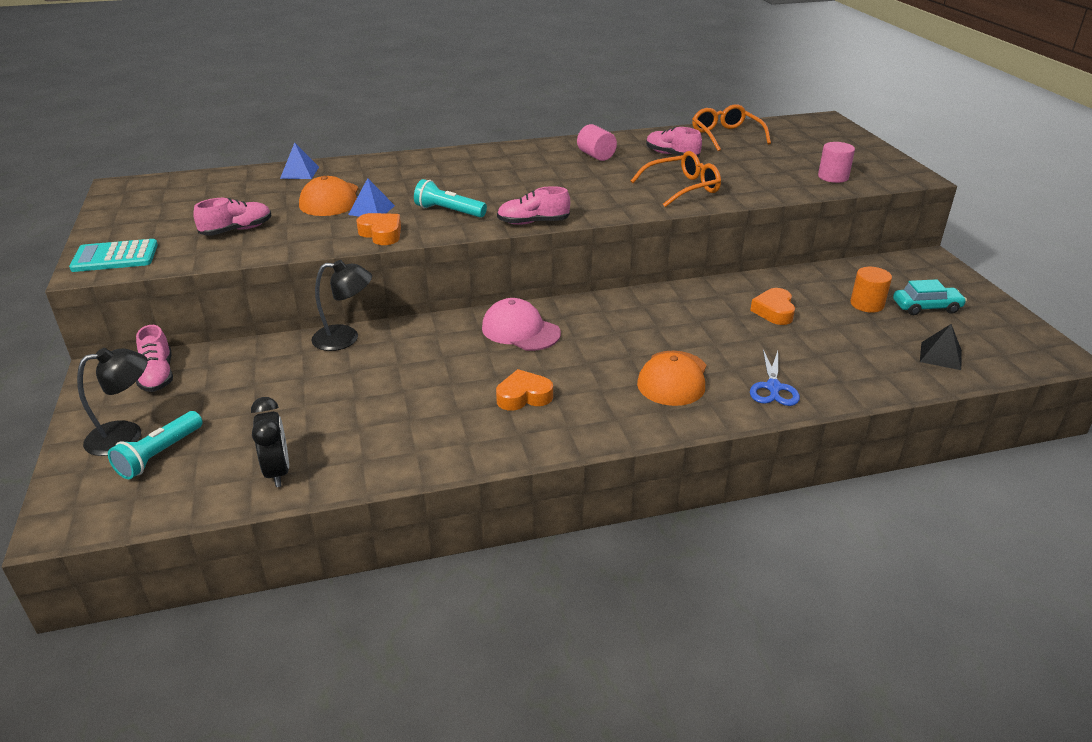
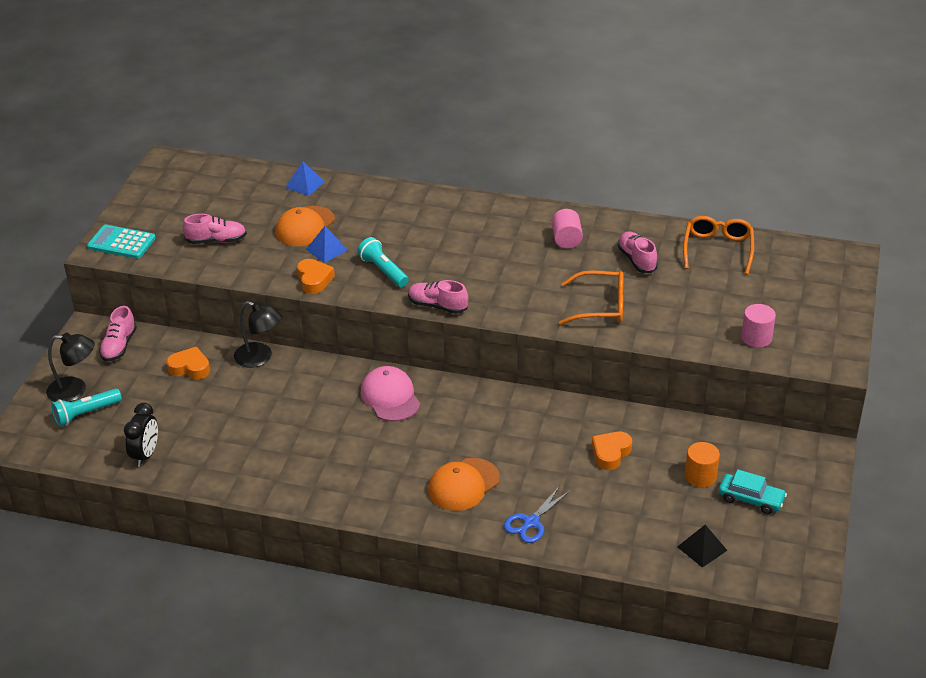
camera: 30 degrees right, 5 degrees up
orange heart [496,369,553,411] -> orange heart moved to [166,347,210,379]

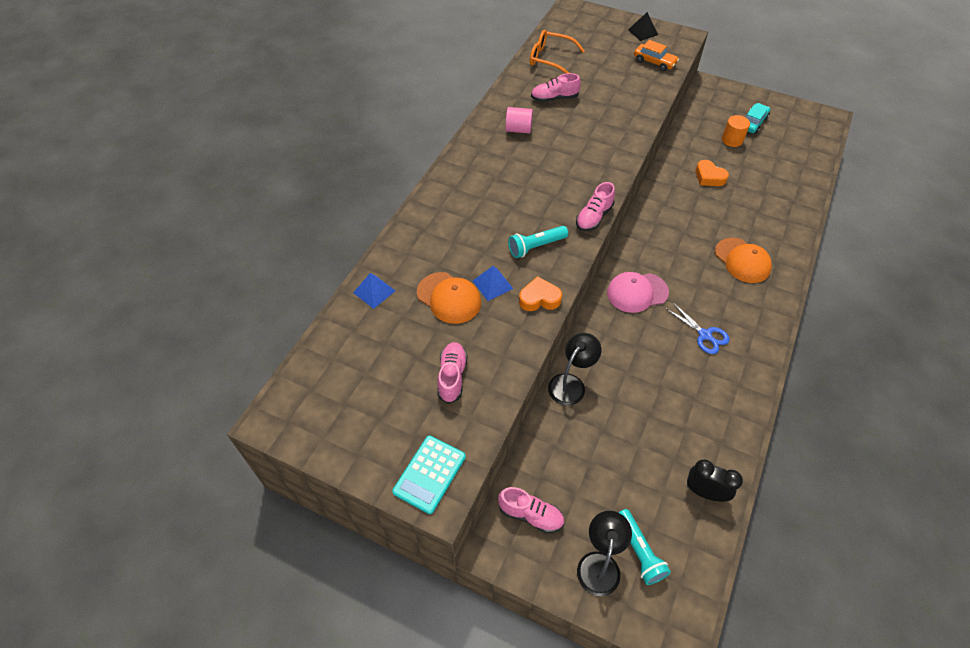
camera: 80 degrees left, 15 degrees up
orange heart [166,347,210,379] -> none
blue scissors [504,486,570,543] -> blue scissors moved to [666,303,730,354]
orange glasses [559,271,624,325] -> none
black pyramid [677,525,728,568] -> black pyramid moved to [628,12,658,41]
pink cylinder [741,304,776,348] -> orange car [634,40,679,71]

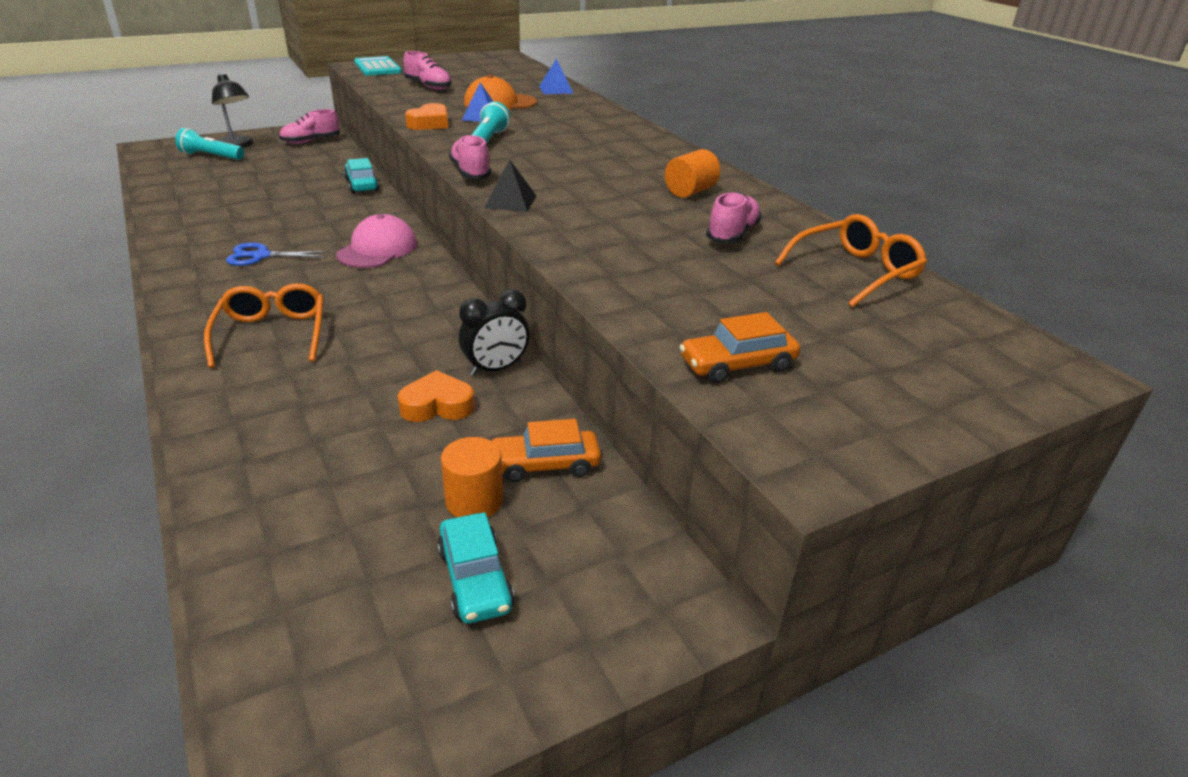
camera: 125 degrees right, 20 degrees down
pink cylinder [505,107,533,134] -> orange cylinder [665,149,720,198]
black lamp [548,333,601,406] -> turquoise car [344,158,379,193]
black pyramid [628,12,658,41] -> black pyramid moved to [484,159,536,212]
black clock [687,460,743,502] -> black clock moved to [459,289,530,376]
orange cap [715,238,772,283] -> orange glasses [204,283,324,368]
none -> orange car [492,419,601,482]

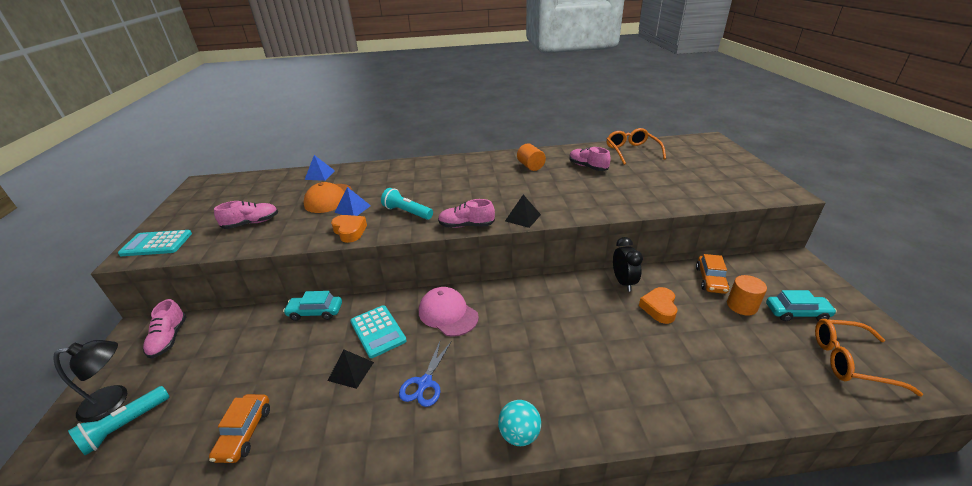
camera: 65 degrees left, 0 degrees up
orange glasses [204,283,324,368] -> orange glasses moved to [815,319,923,396]
orange car [679,312,800,383] -> orange car moved to [209,394,270,463]
none -> black pyramid [328,349,374,389]
none -> turquoise calculator [350,305,407,358]
none -> turquoise ball [498,400,541,446]

